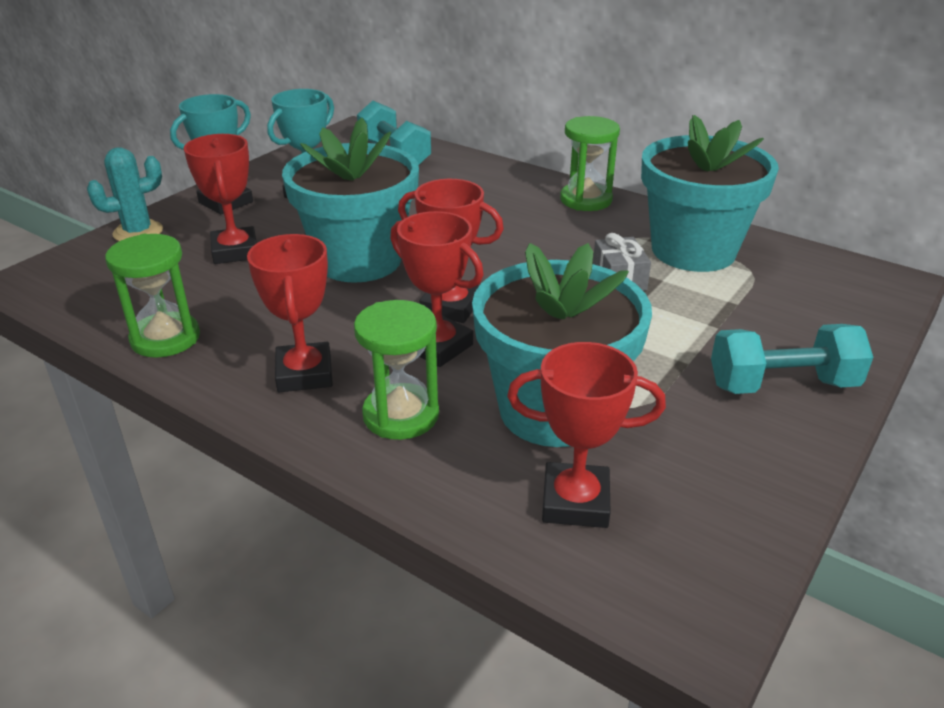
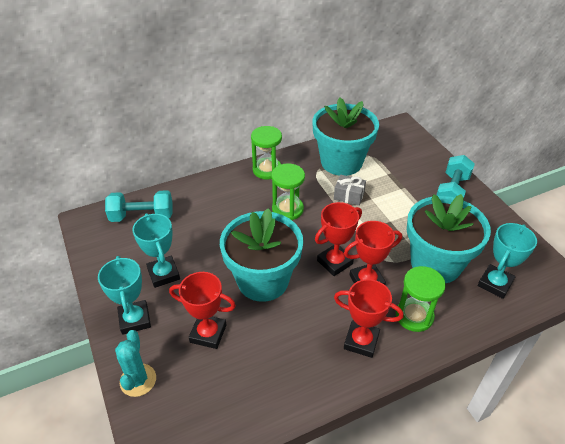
camera: 60 degrees left, 10 degrees up
green hourglass [105,234,200,358] -> green hourglass moved to [271,163,305,220]
red trophy [507,342,666,528] -> turquoise trophy [478,223,537,299]

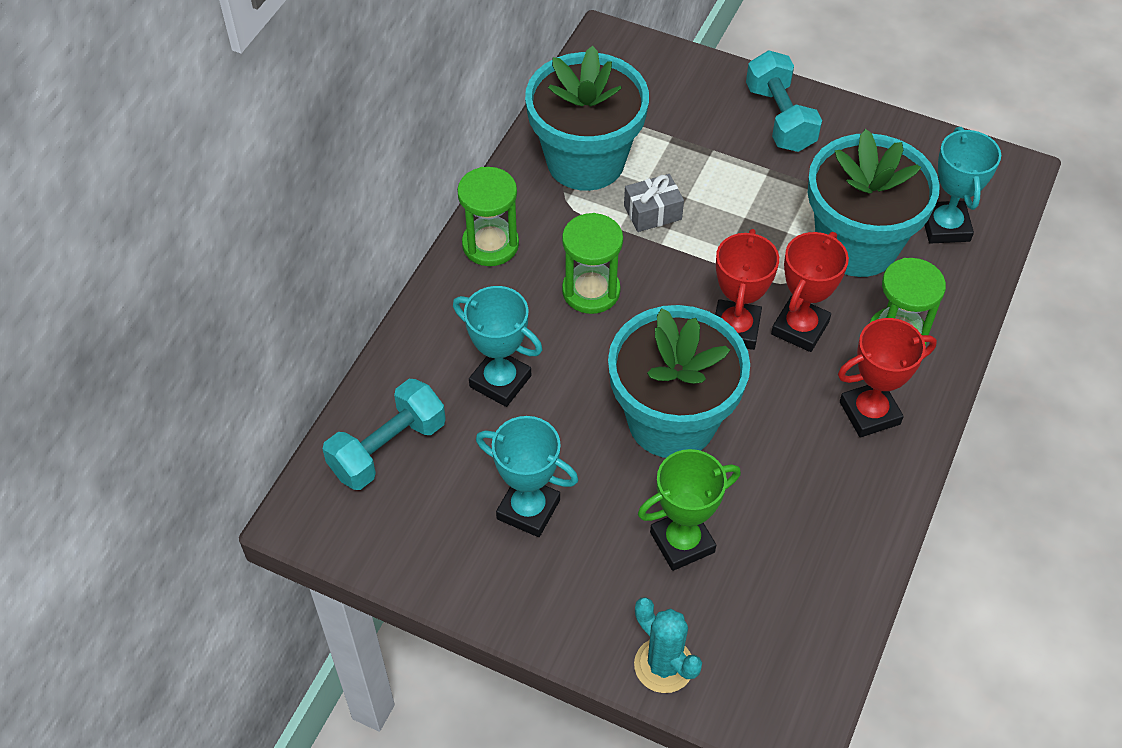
camera: 40 degrees left, 10 degrees up
turquoise trophy [98,256,151,335] -> turquoise trophy moved to [453,286,543,407]
red trophy [169,272,236,349] -> green trophy [638,449,741,571]

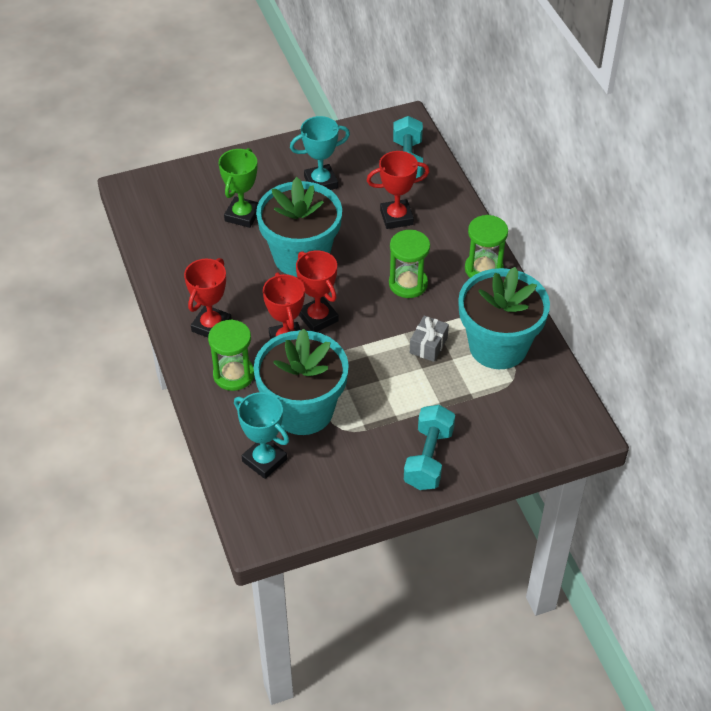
camera: 135 degrees right, 5 degrees down
turquoise trophy [453,286,543,407] -> red trophy [367,151,430,229]
turquoise cactus [634,597,702,693] -> none
turquoise dumbbell [746,50,822,152] -> turquoise dumbbell turned 75 degrees clockwise [404,405,455,490]

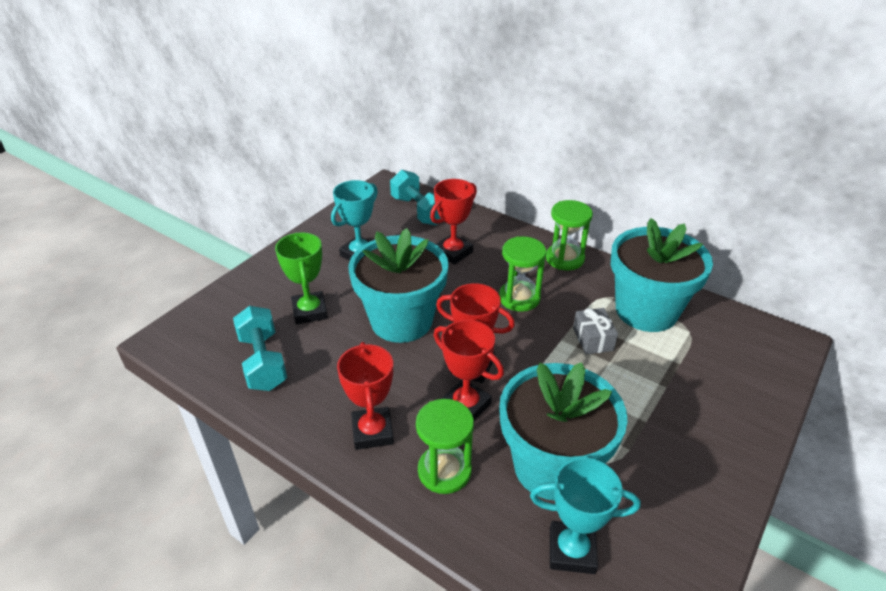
camera: 35 degrees left, 10 degrees down
turquoise dumbbell [404,405,455,490] -> turquoise dumbbell moved to [233,306,287,391]

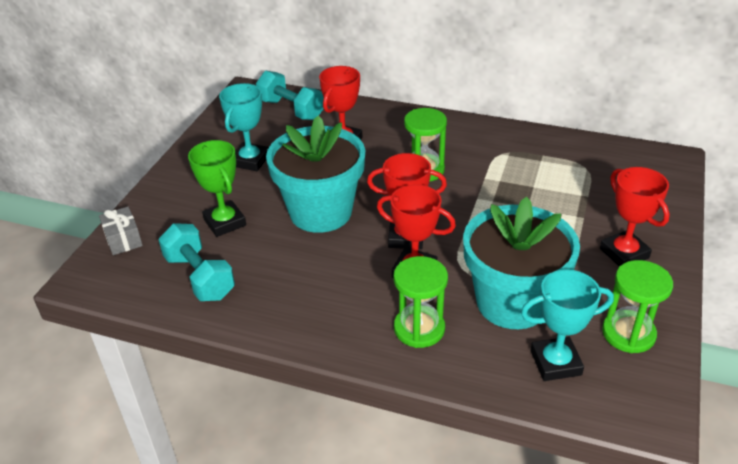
camera: 15 degrees left, 0 degrees up
red trophy [337,342,394,450] -> red trophy moved to [600,167,670,267]
green hourglass [546,200,593,270] -> green hourglass moved to [602,260,673,353]
grey gift [573,308,618,354] -> grey gift moved to [99,207,143,255]
turquoise flower pot [611,218,713,332] -> none

